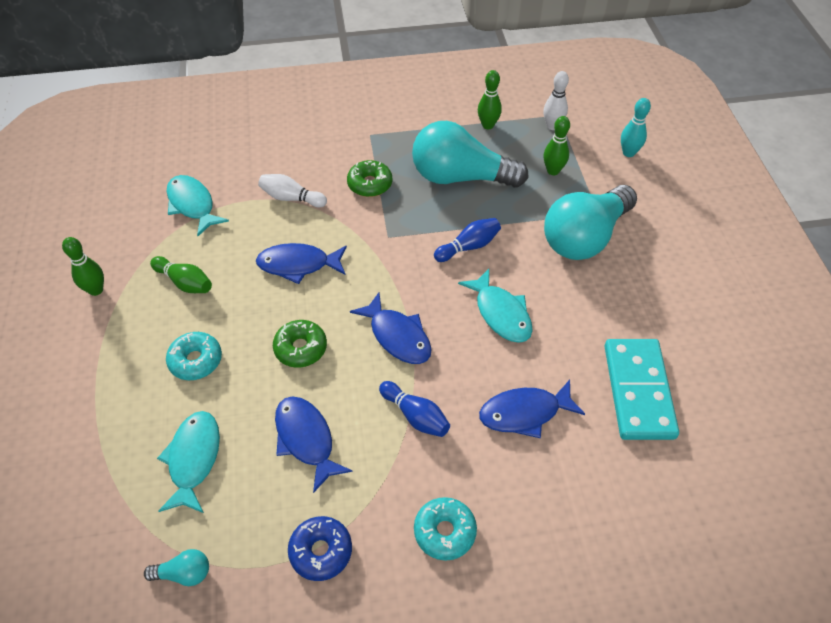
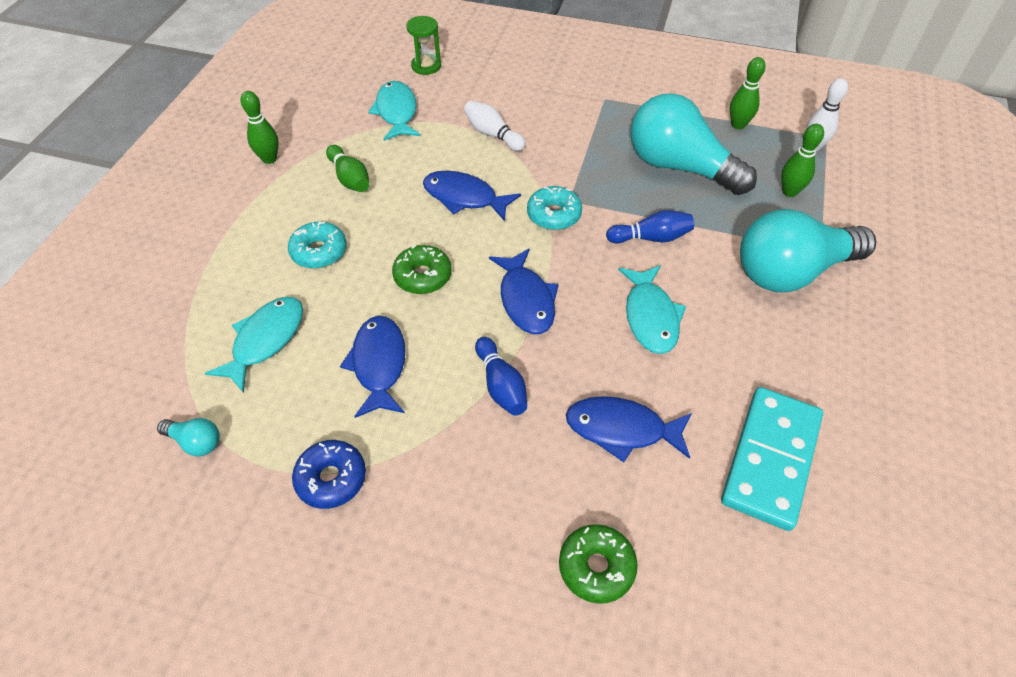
camera: 25 degrees right, 0 degrees up
green donut [347,160,392,197] -> green donut moved to [559,524,638,604]
turquoise donut [414,497,477,561] -> turquoise donut moved to [527,186,582,230]
turquoise bowling pin [621,98,651,157] -> none
none -> green hourglass [406,16,441,75]

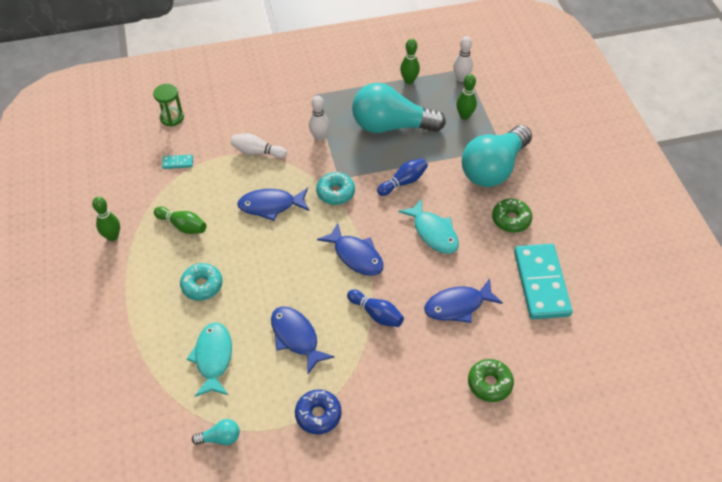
camera: 30 degrees left, 0 degrees up
turquoise fish [368,81,420,141] -> turquoise domino [162,154,193,169]
green donut [392,245,452,294] -> green donut moved to [492,199,532,233]
none -> white bowling pin [309,95,329,141]

